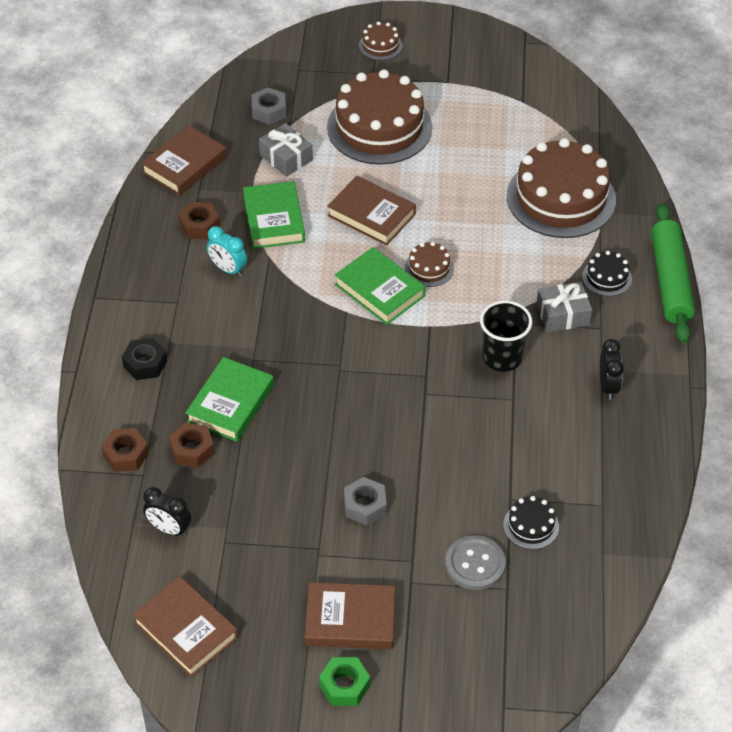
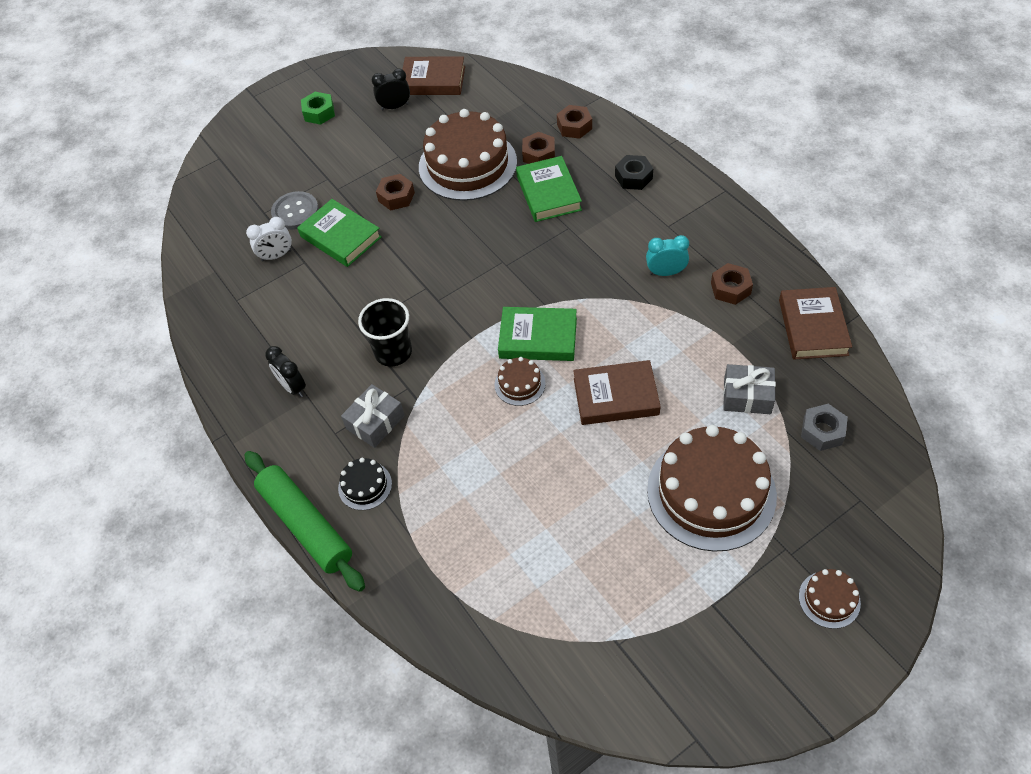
camera: 145 degrees right, 5 degrees up
black clock [143,487,191,537] -> black clock moved to [372,68,410,110]
green book [243,181,305,249] -> green book moved to [297,199,382,267]
brown book [305,582,395,649] -> none
grey nut [344,477,387,525] -> brown nut [376,174,415,211]
black cake [503,496,559,549] -> white clock [246,217,292,261]
brown cake [507,138,616,238] -> brown cake moved to [419,109,517,201]

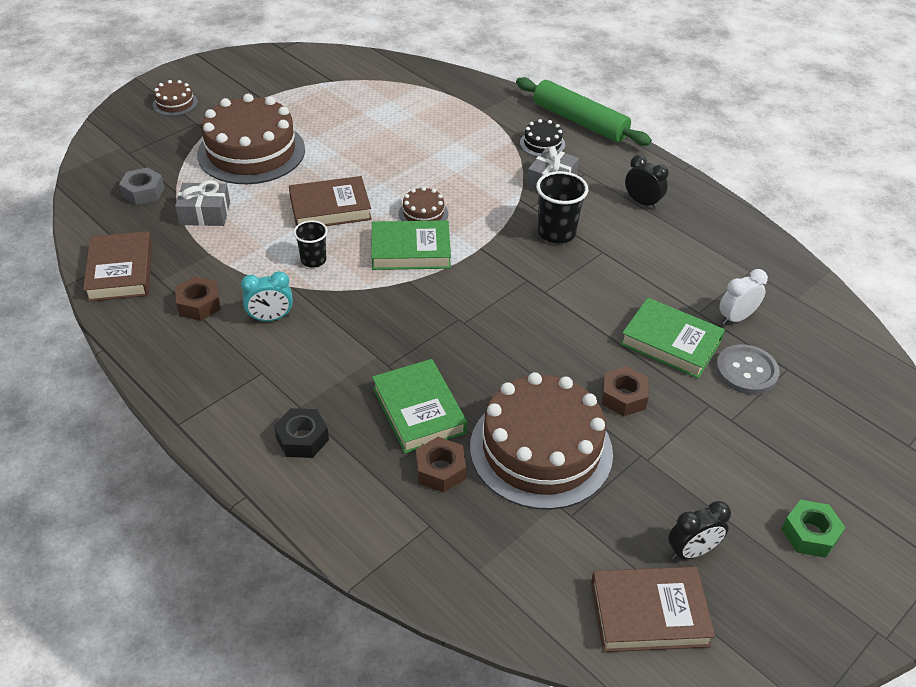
camera: 165 degrees right, 10 degrees down
brown nut [557,105,592,139] -> none
none -> black cup [293,220,328,268]

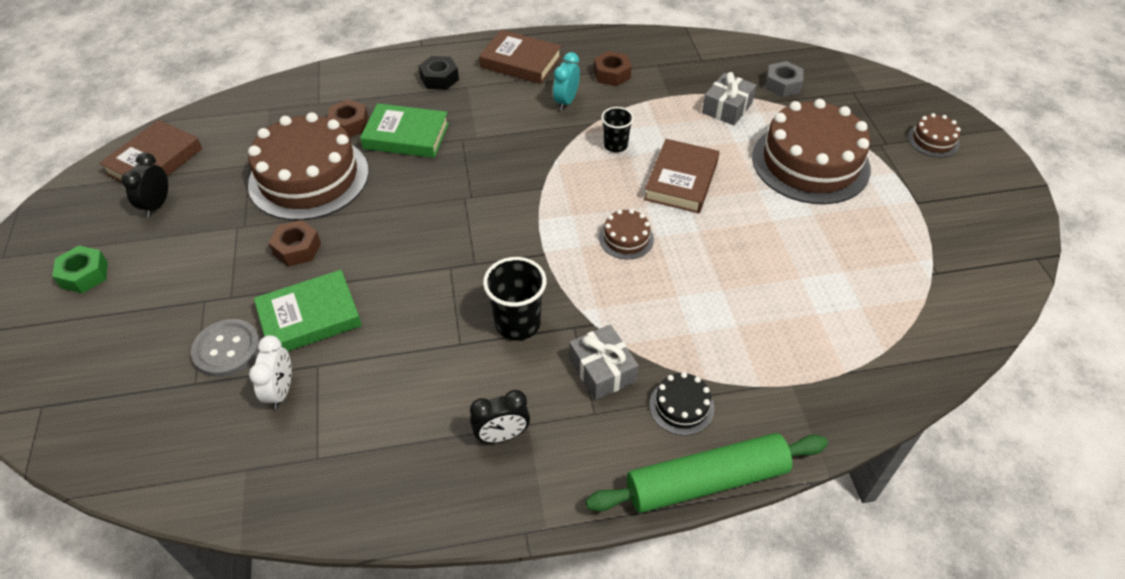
camera: 125 degrees right, 5 degrees up
brown book [83,231,152,302] -> brown book moved to [479,30,561,84]
green book [371,220,451,270] -> none

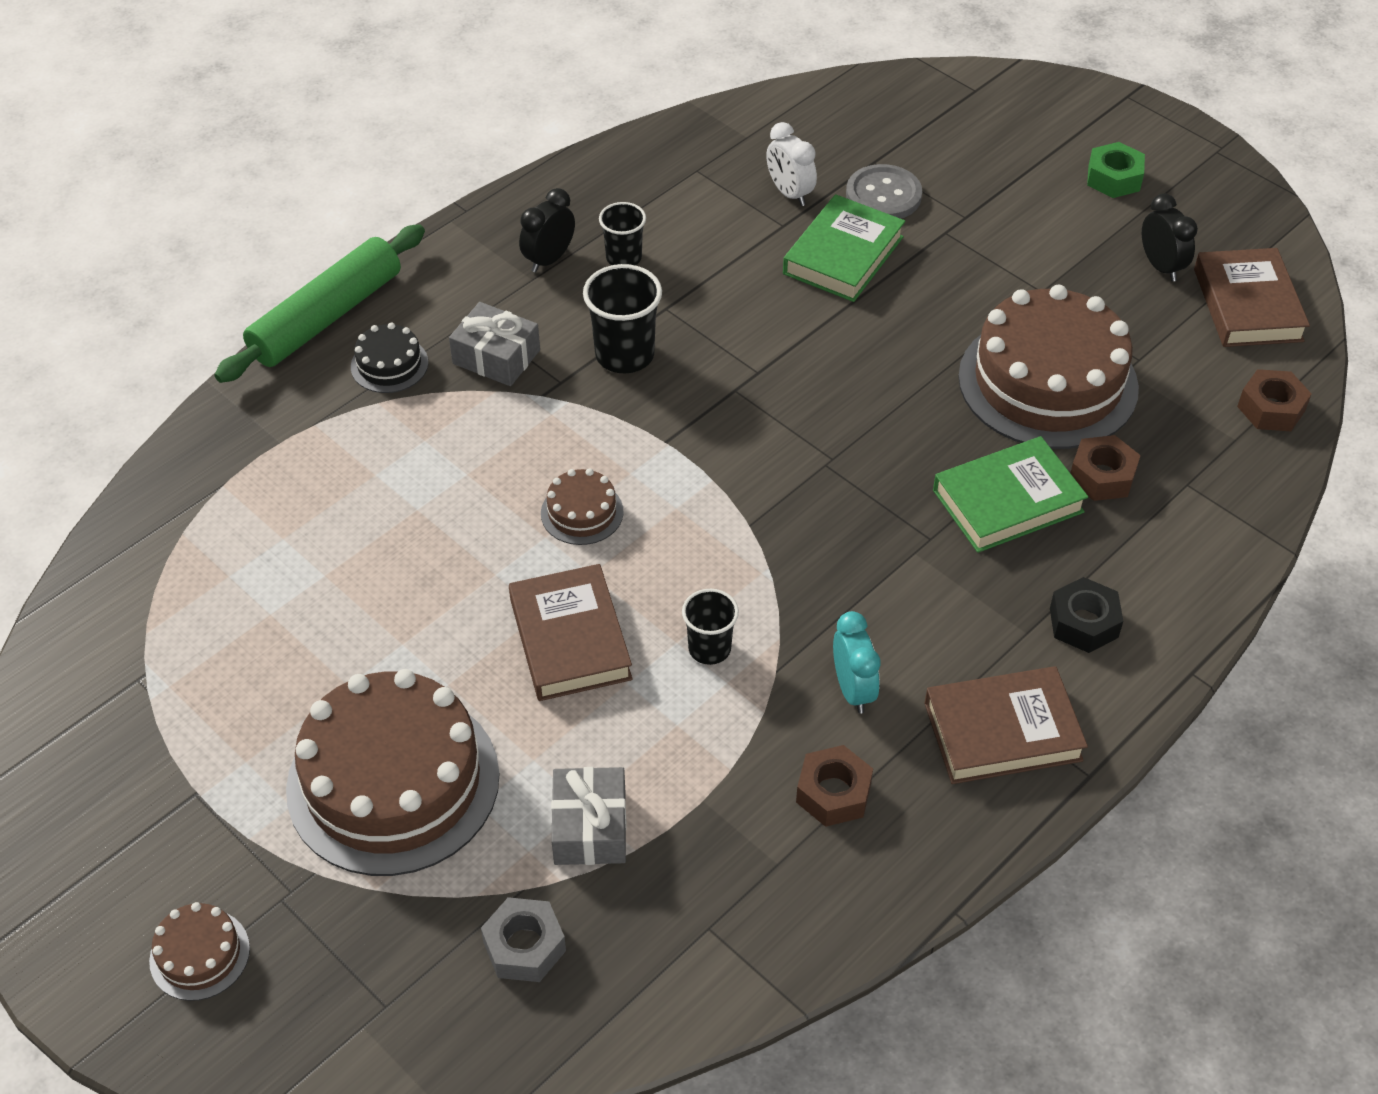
camera: 145 degrees right, 0 degrees up
brown nut [269,220,321,267] -> brown nut moved to [1237,369,1312,431]
none -> black cup [599,202,646,265]

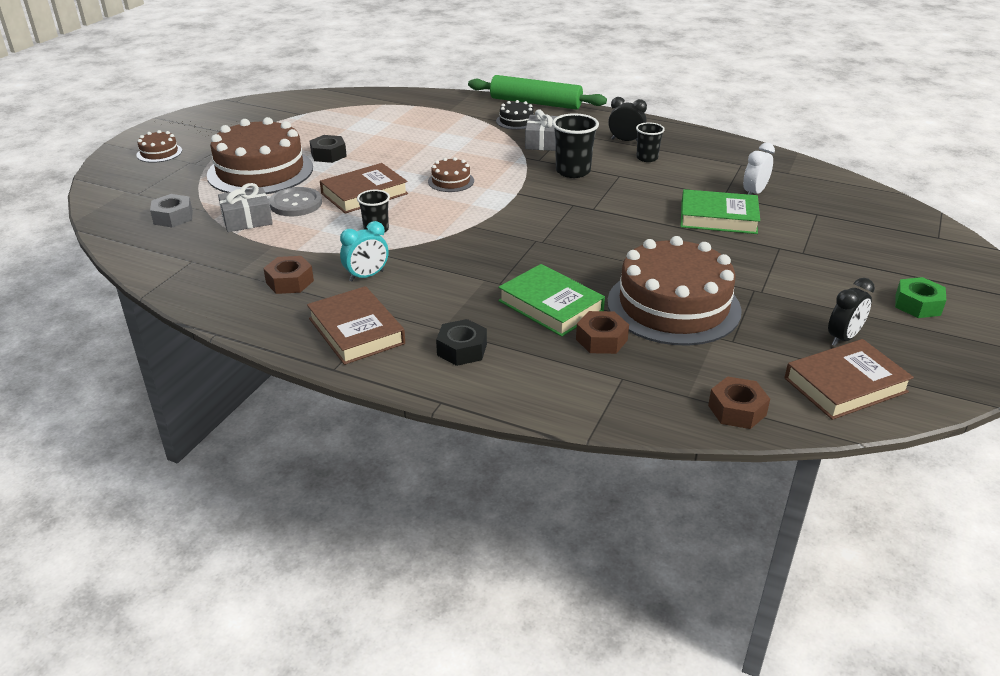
camera: 70 degrees right, 15 degrees down
grey button [846,164,922,219] -> grey button moved to [269,187,322,216]
none -> black nut [310,135,347,163]

